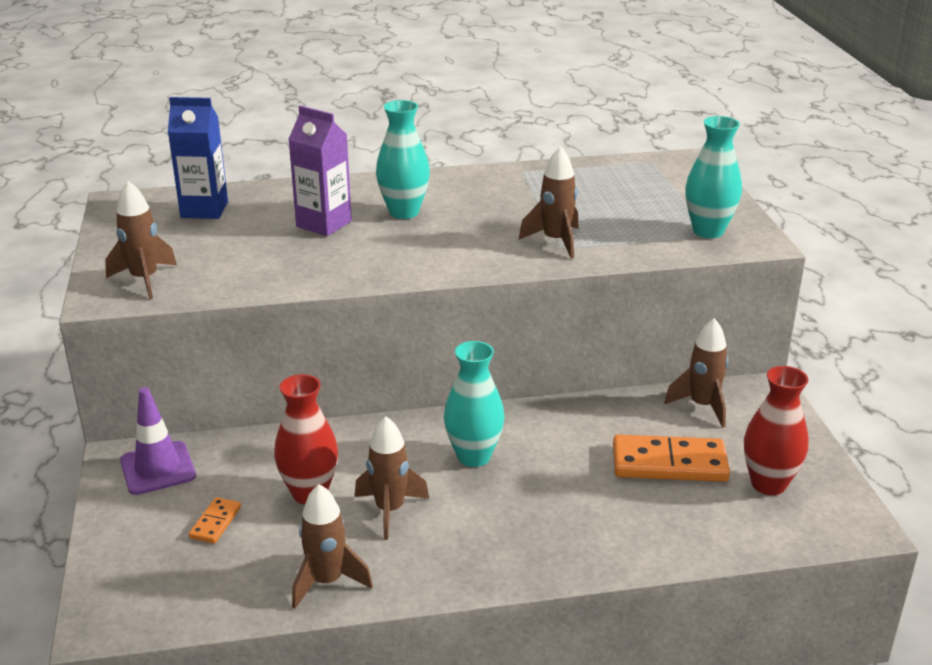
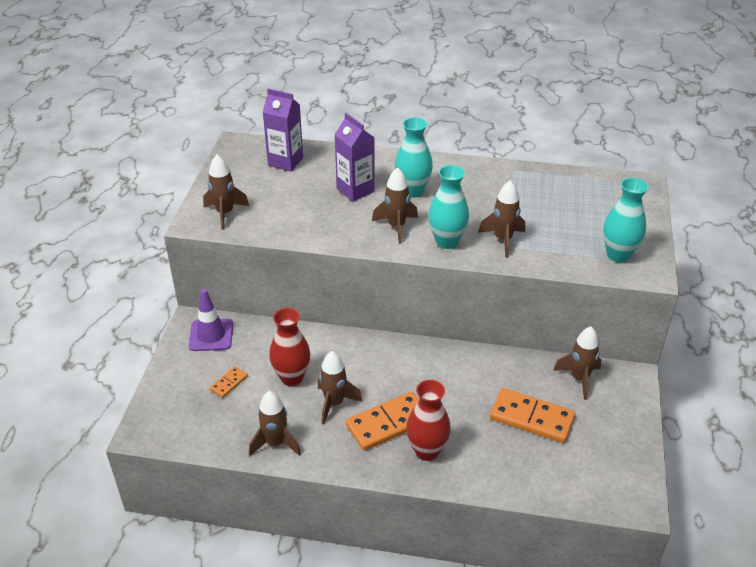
camera: 20 degrees right, 10 degrees up
blue carton [168,97,228,219] -> purple carton [263,88,303,171]
turquoise vase [444,341,504,467] -> turquoise vase moved to [428,165,469,249]
red vase [744,366,809,495] -> red vase moved to [406,380,451,461]
none -> orange domino [346,392,419,451]
none -> brown rocket [372,167,418,244]

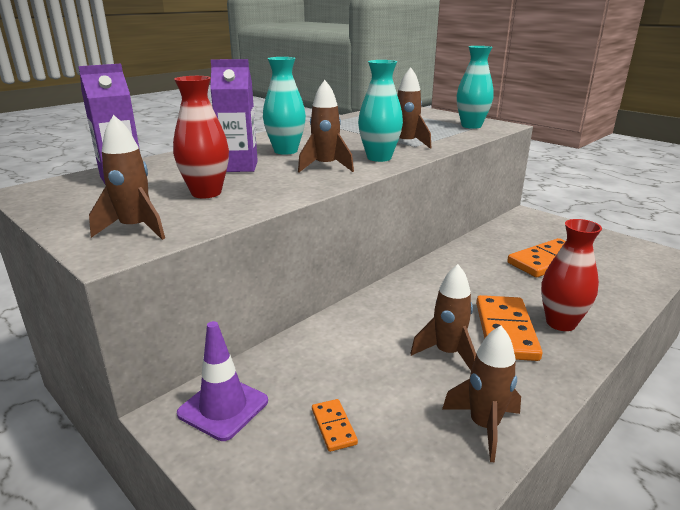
camera: 55 degrees left, 15 degrees down
red vase [269,308,310,386] -> red vase moved to [173,76,229,198]
brown rocket [553,327,601,400] -> none

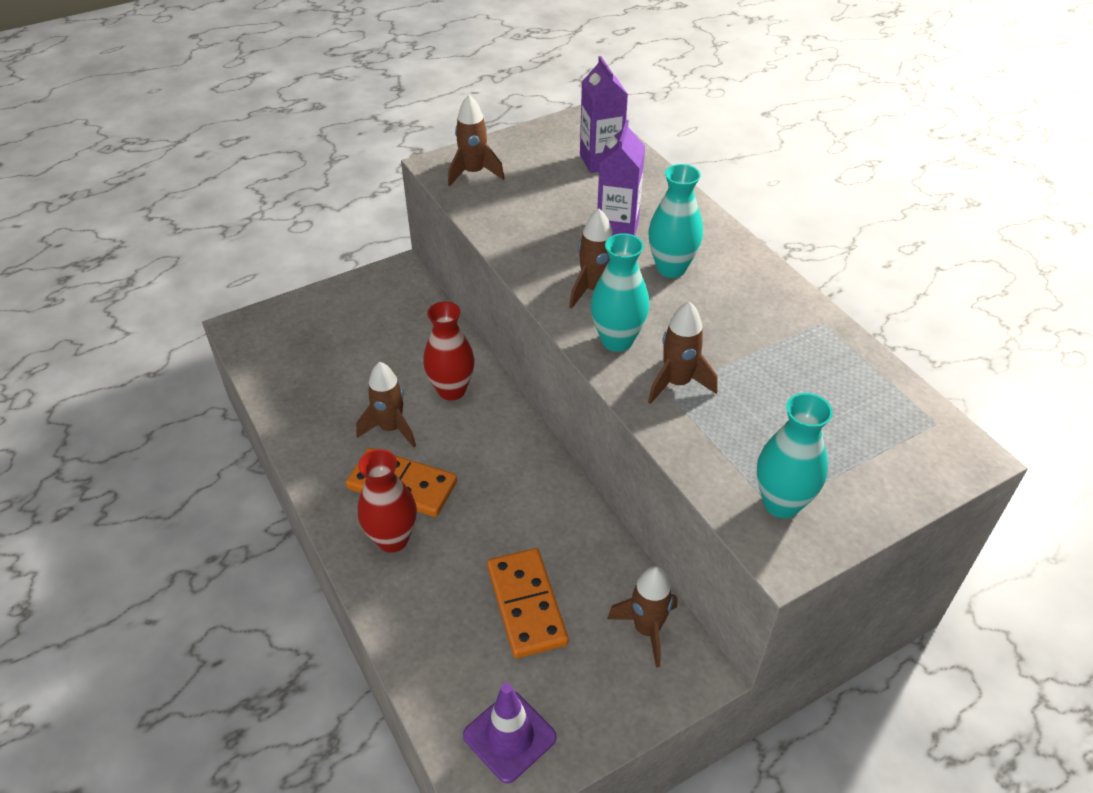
camera: 105 degrees right, 20 degrees up
red vase [173,76,229,198] -> red vase moved to [423,302,475,401]
purple traffic cone [177,321,268,441] -> purple traffic cone moved to [463,683,557,783]
orange domino [312,399,358,452] -> none
brown rocket [442,326,521,462] -> brown rocket moved to [607,566,677,667]

